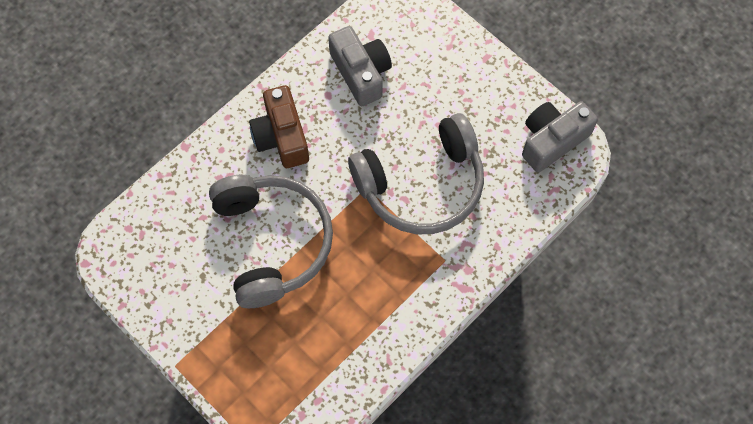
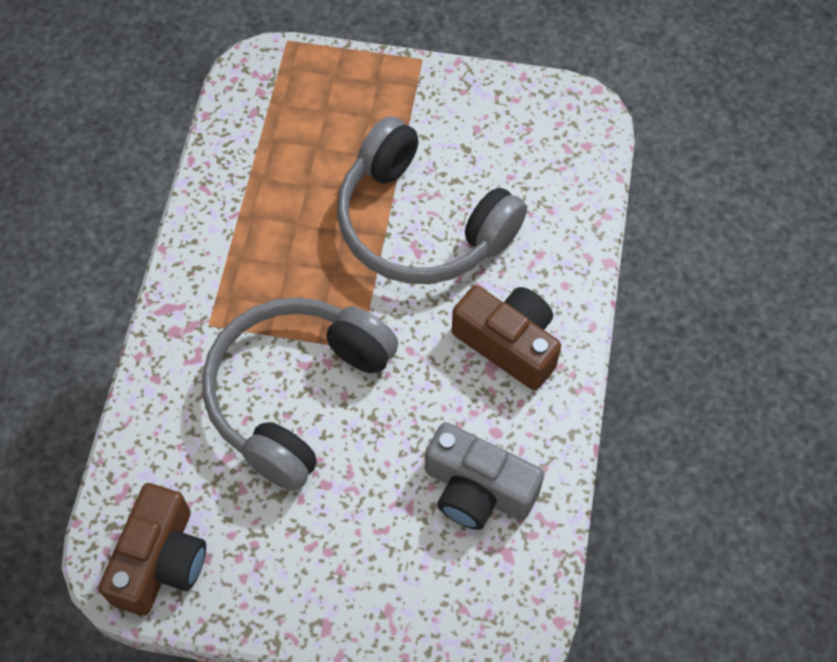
camera: 145 degrees right, 5 degrees down
grey camera [522,101,598,172] -> brown camera [99,483,206,616]

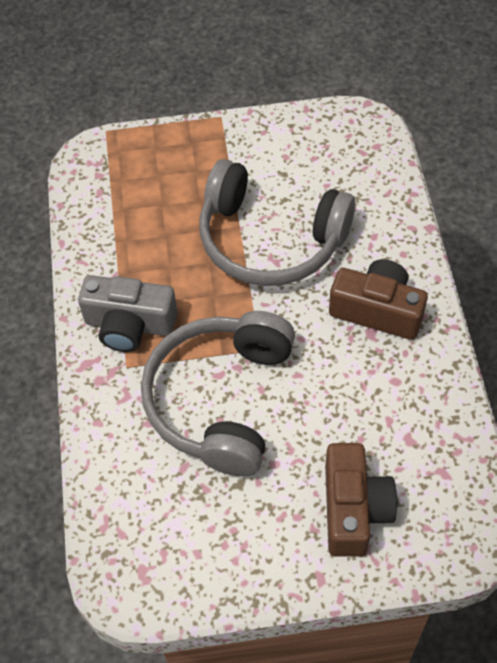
camera: 15 degrees left, 5 degrees down
brown camera [99,483,206,616] -> brown camera moved to [325,443,397,557]
grey camera [425,422,544,530] -> grey camera moved to [78,275,177,352]

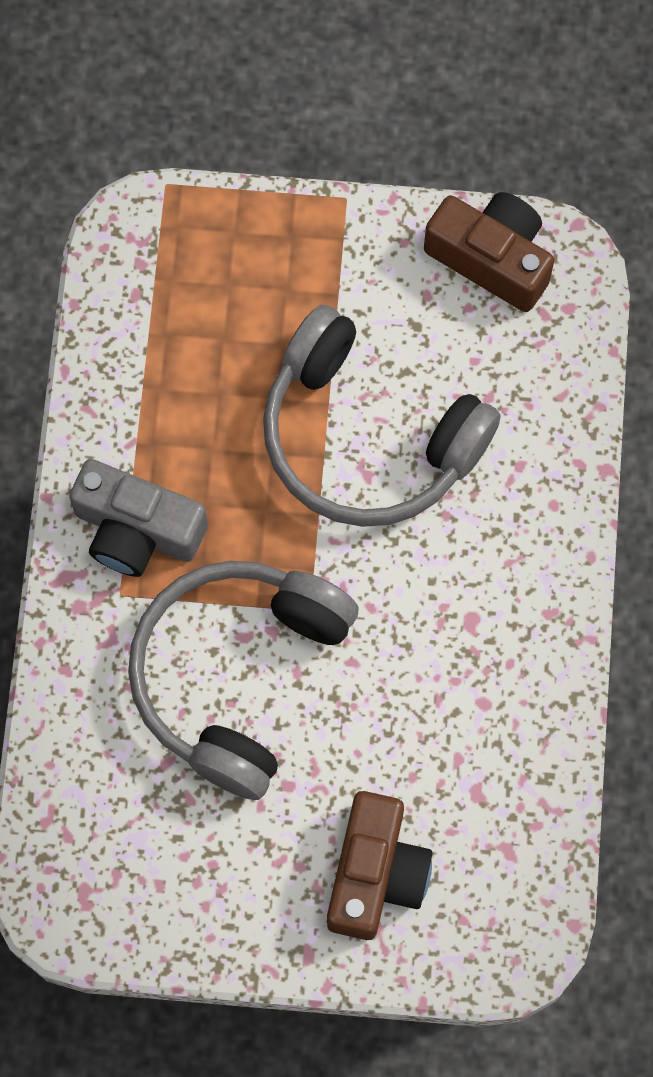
camera: 10 degrees right, 15 degrees up
brown camera [329,259,428,340] -> brown camera moved to [424,192,554,312]

